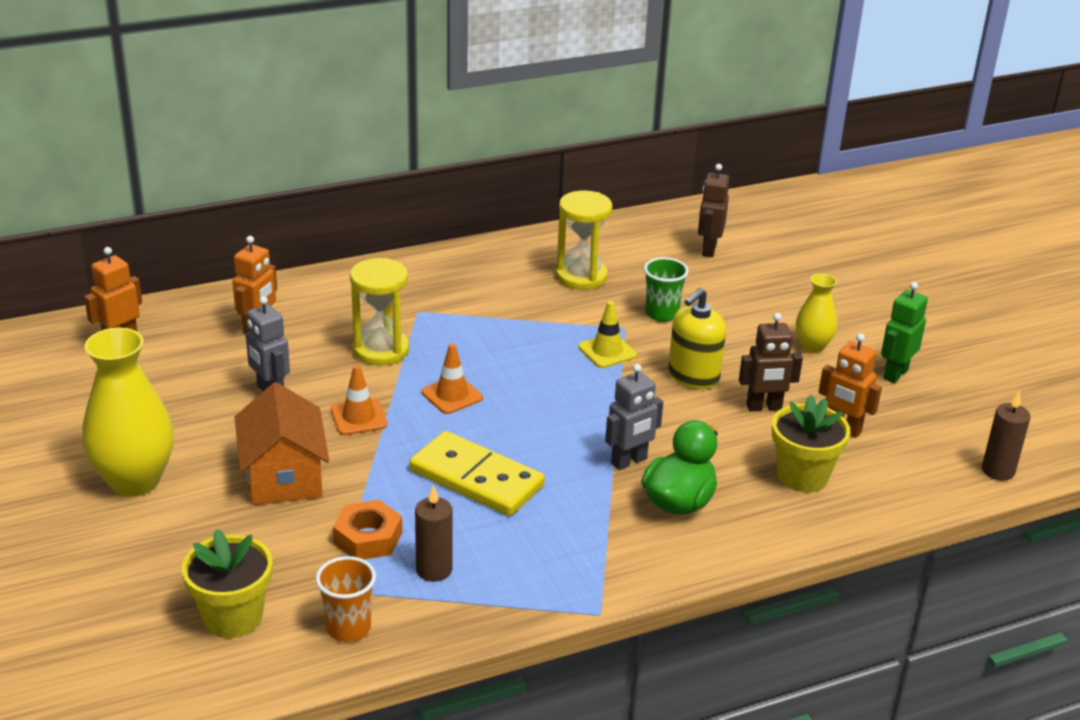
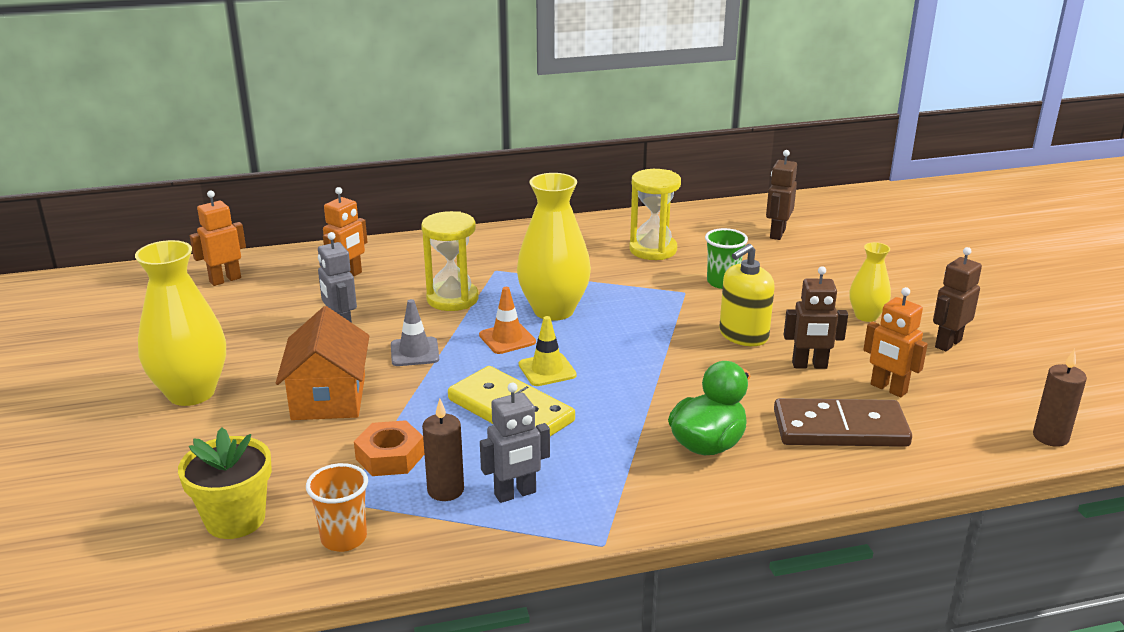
camera: 10 degrees right, 5 degrees down
orange traffic cone [331,365,387,435] -> grey traffic cone [391,299,439,366]
yellow traffic cone [578,301,637,368] -> yellow traffic cone moved to [519,316,577,386]
grey robot [605,364,663,470] -> grey robot moved to [480,383,550,503]
yellow flower pot [772,395,851,492] -> brown domino [774,398,912,447]
green robot [881,282,928,383] -> brown robot [933,247,982,352]
none -> yellow vase [517,173,591,321]

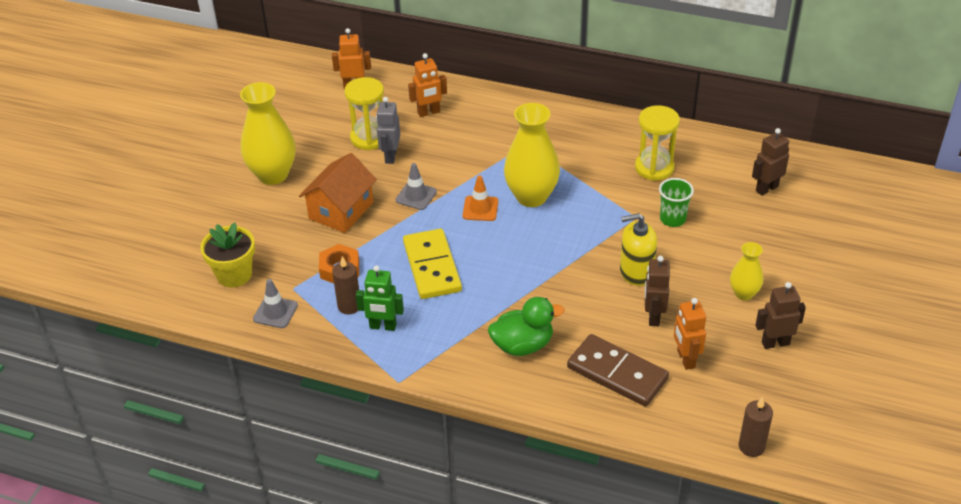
camera: 35 degrees right, 15 degrees up
orange cup [306,463,368,552] -> grey traffic cone [253,279,298,328]
yellow hourglass [421,211,479,311] -> yellow hourglass moved to [344,77,384,150]
grey robot [480,383,550,503] -> green robot [356,265,404,331]
yellow traffic cone [519,316,577,386] -> none
brown robot [784,266,848,369] -> brown robot turned 60 degrees clockwise [645,256,670,326]

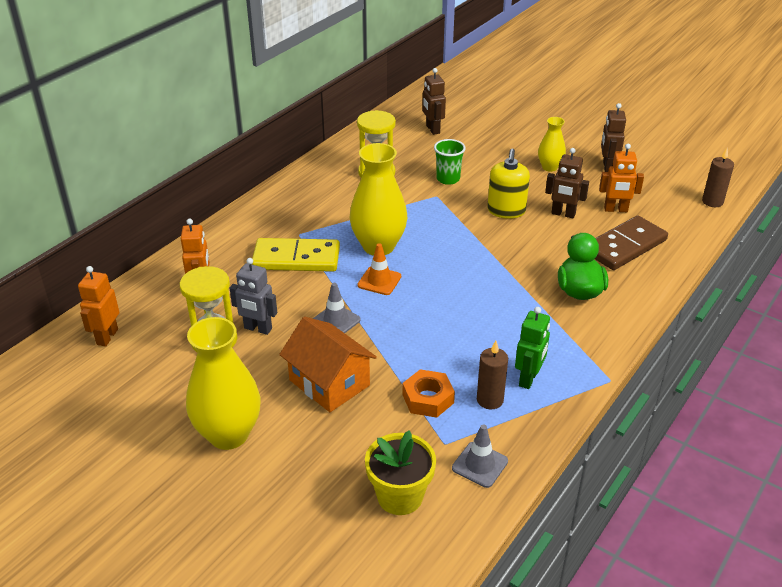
camera: 75 degrees left, 5 degrees down
yellow domino [403,229,462,299] -> yellow domino moved to [252,238,340,272]

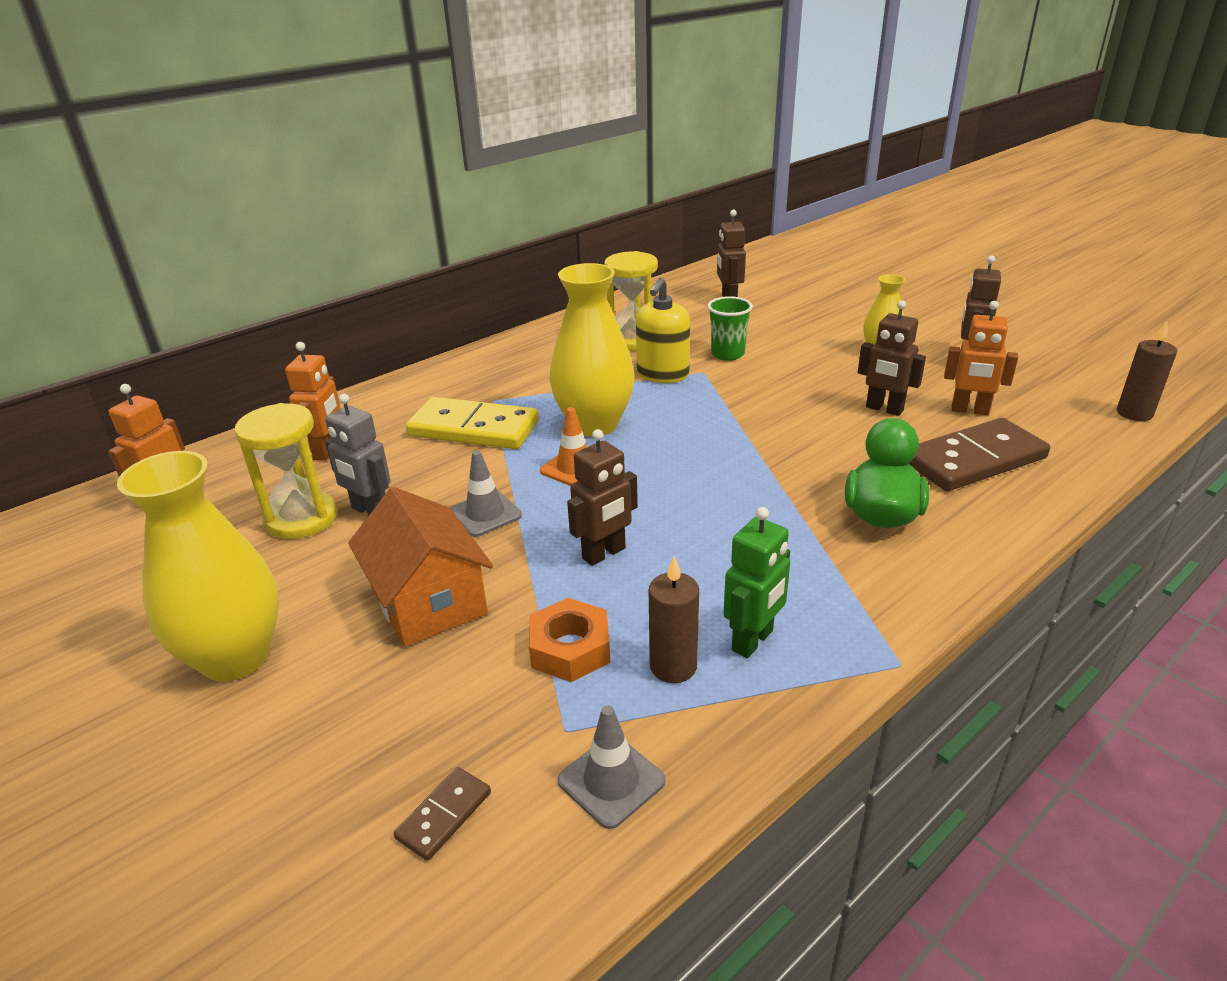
camera: 15 degrees right, 5 degrees down
yellow flower pot [365,430,436,515] -> brown domino [394,767,491,861]
yellow soap dispenser [487,148,530,219] -> yellow soap dispenser moved to [636,278,690,383]
none -> brown robot [567,429,638,566]

